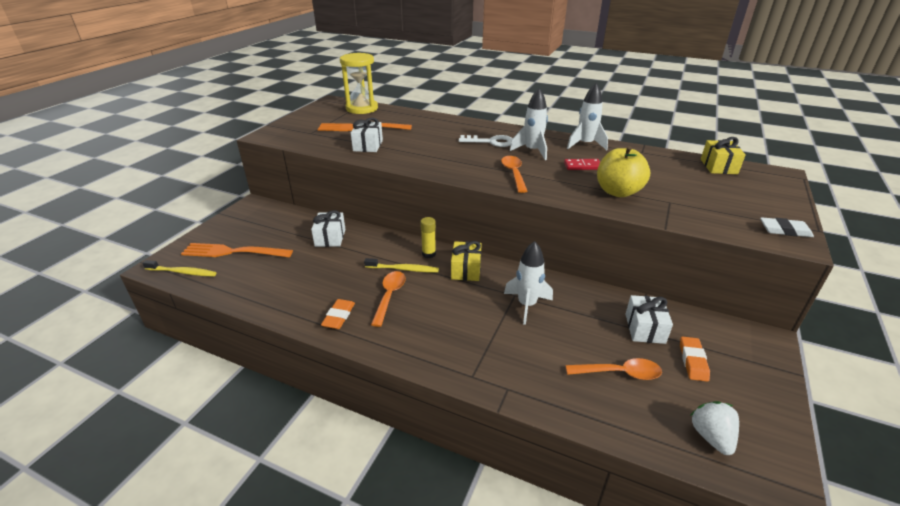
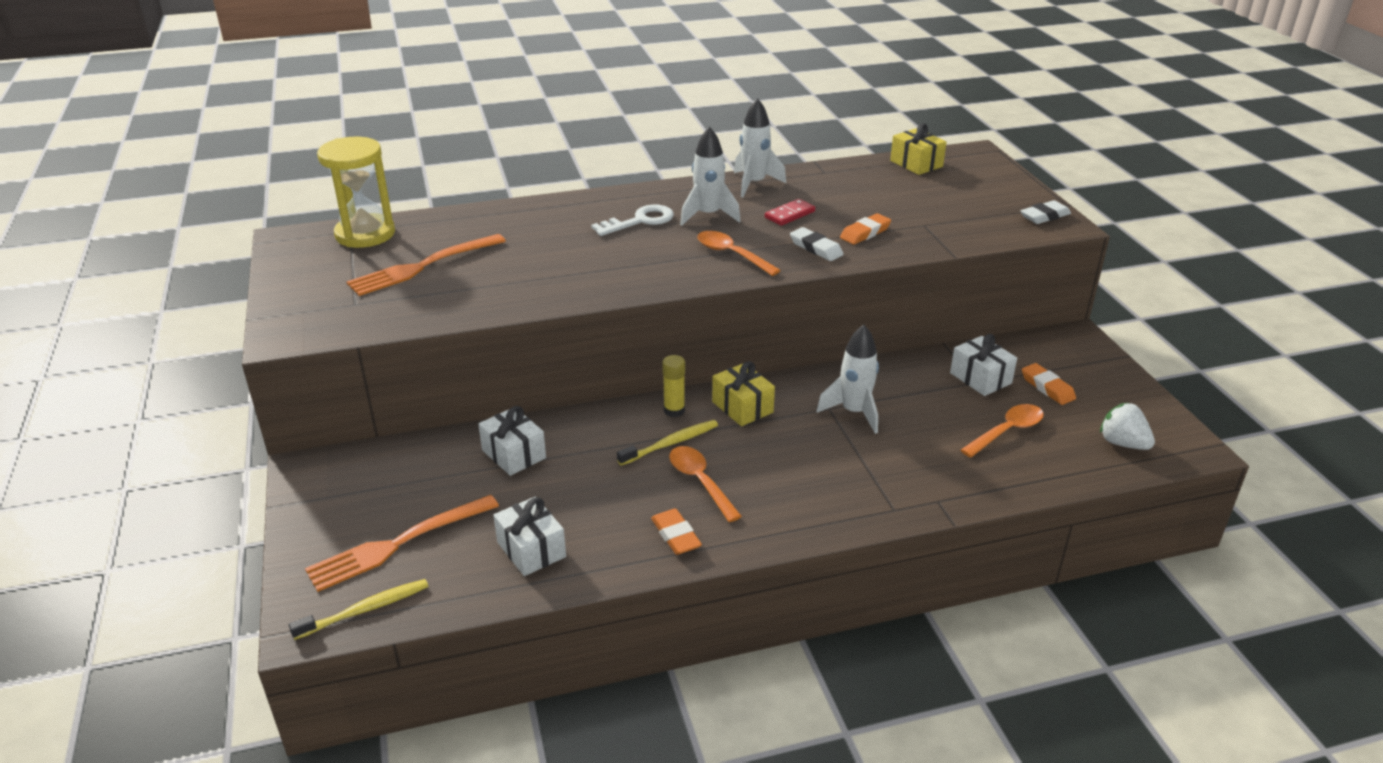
camera: 40 degrees left, 0 degrees up
white gift [351,118,383,152] -> white gift moved to [493,497,566,576]
yellow apple [597,146,650,197] -> orange eraser [840,213,891,245]
none -> white eraser [790,227,843,261]

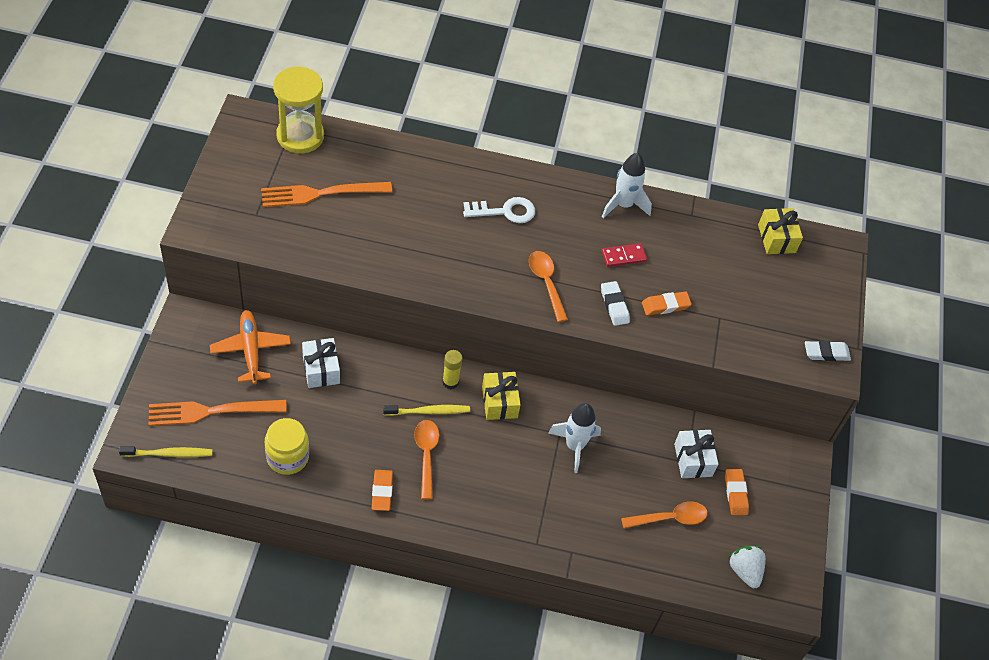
camera: 20 degrees right, 20 degrees up
white gift [493,497,566,576] -> yellow jar [265,418,309,475]
white rocket [680,126,741,226] -> none
none -> orange plane [210,310,291,384]

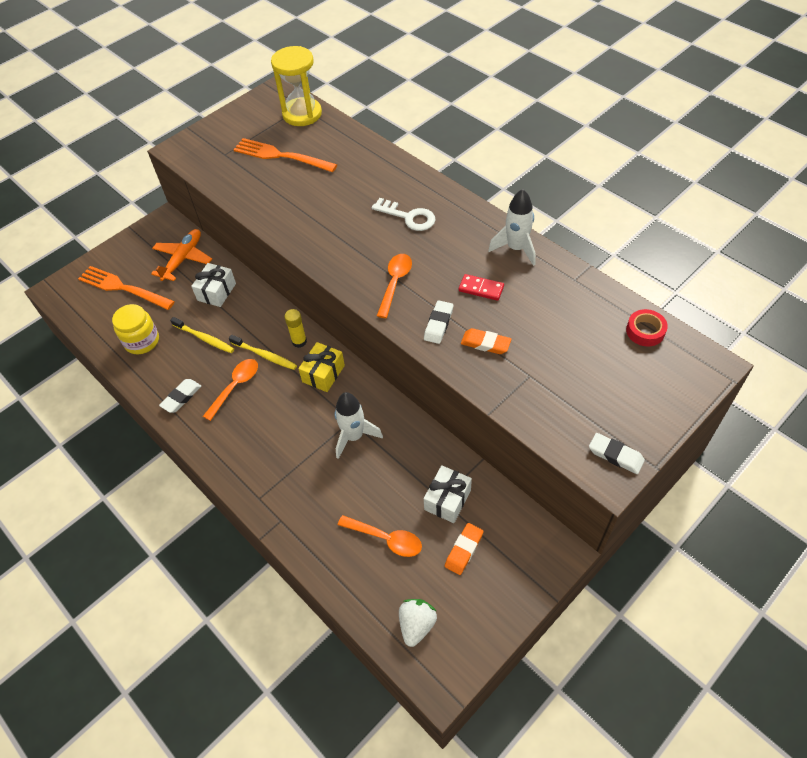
camera: 45 degrees right, 0 degrees up
yellow toothbrush [119,446,213,457] -> yellow toothbrush moved to [170,317,234,353]
orange eraser [372,470,393,511] -> white eraser [159,379,201,413]
yellow gift [758,208,803,254] -> red tape [626,309,668,346]

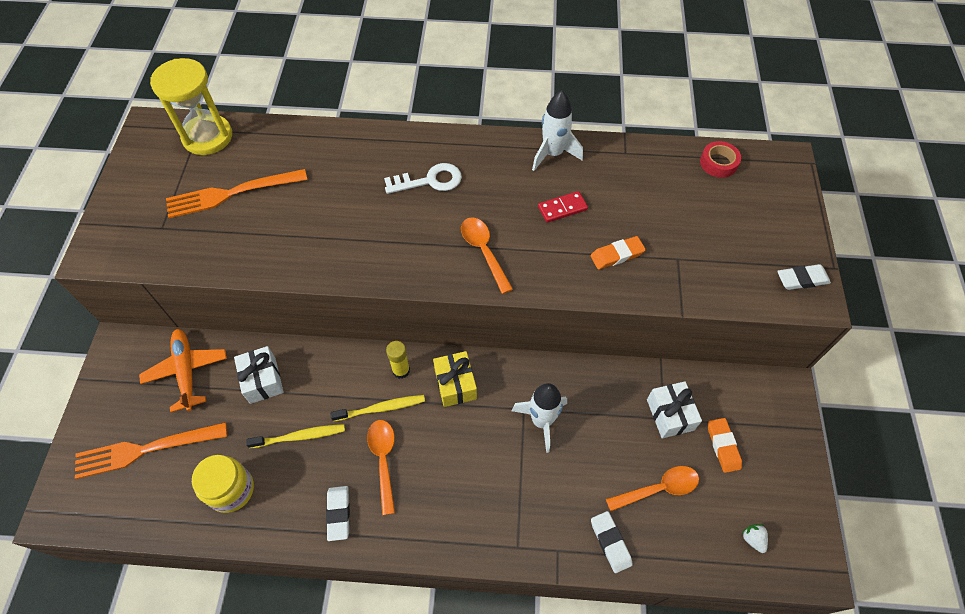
camera: 45 degrees left, 5 degrees up
white strawberry [399,599,437,647] -> white strawberry [742,524,768,553], size x0.58
white eraser [424,300,453,344] -> white eraser moved to [591,511,633,573]

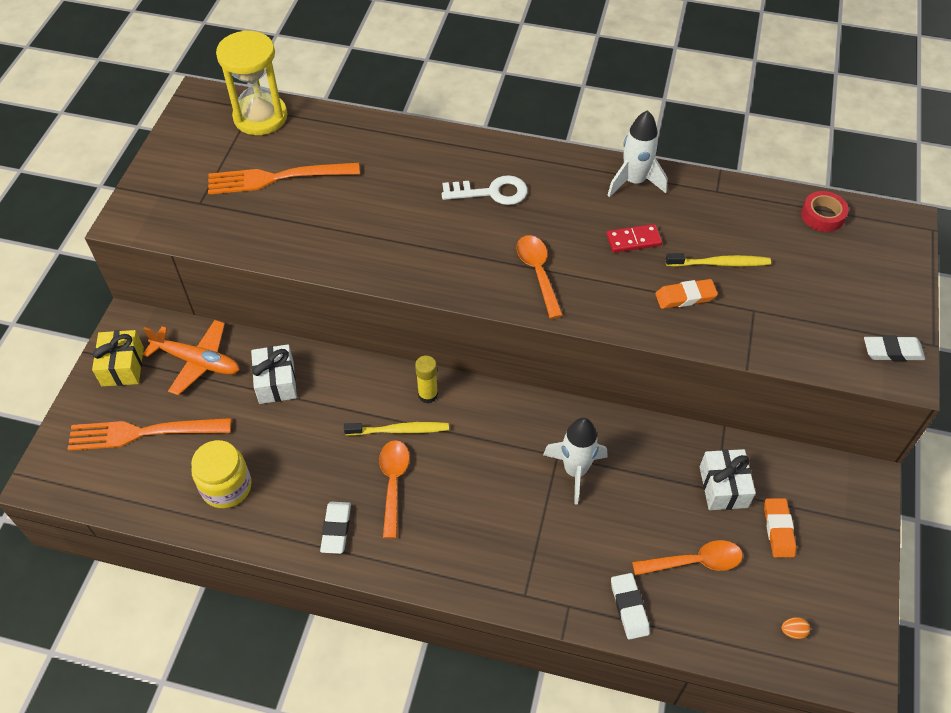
camera: 10 degrees right, 5 degrees down
orange plane [139,329,227,412] -> orange plane turned 120 degrees clockwise [143,320,240,395]
yellow toothbrush [246,424,345,449] -> yellow toothbrush moved to [666,253,771,267]
yellow gift [433,351,477,407] -> yellow gift moved to [92,330,144,386]
white strawberry [742,524,768,553] -> orange egg [781,617,810,639]

